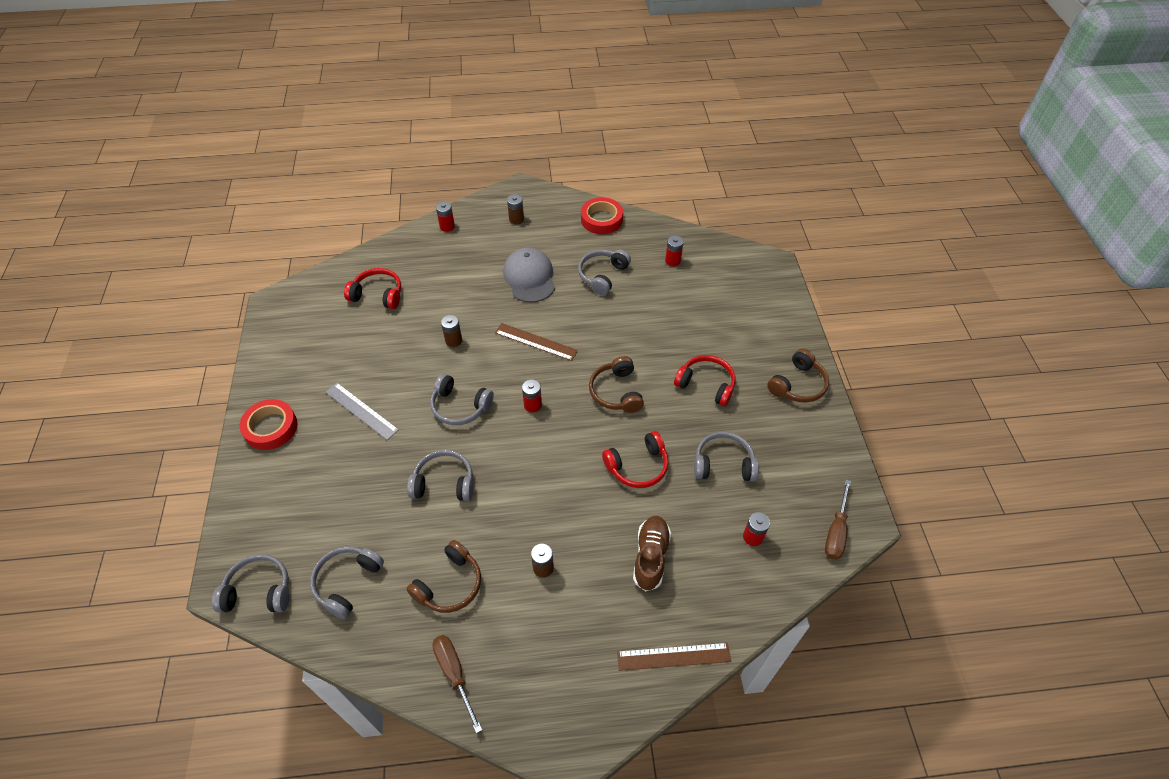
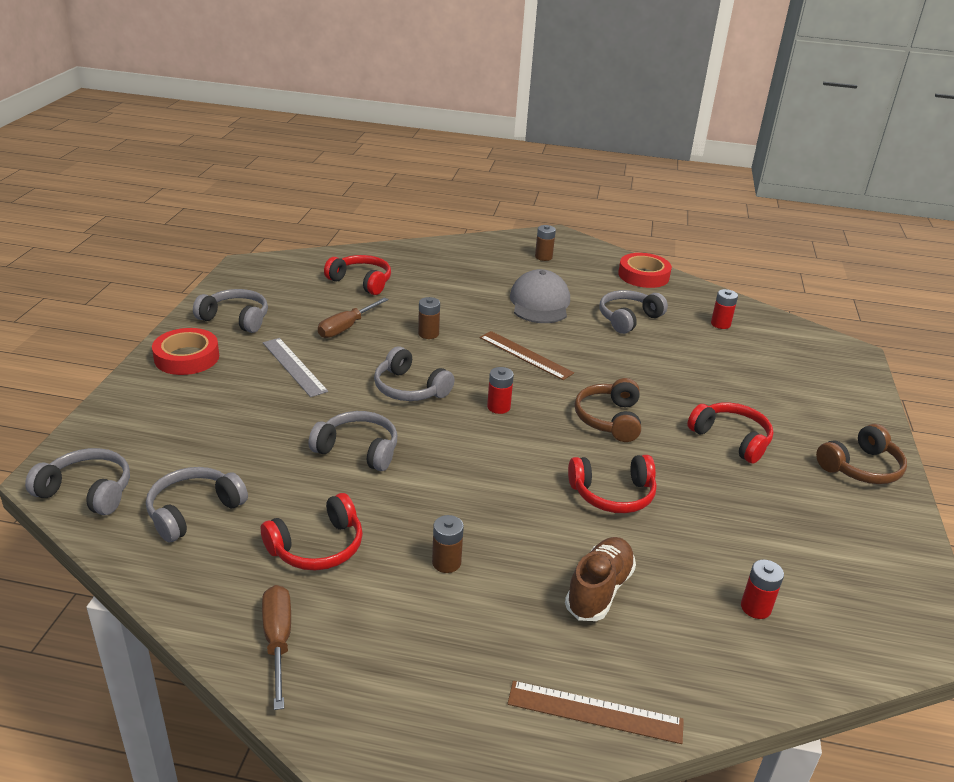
camera: 15 degrees right, 20 degrees down
brown headphones [407,540,481,613] -> red headphones [261,493,363,570]
red battery [436,201,455,232] -> none
grey headphones [694,432,759,482] -> grey headphones moved to [193,289,268,333]
brown screwdriver [825,480,851,560] -> brown screwdriver moved to [318,297,389,338]

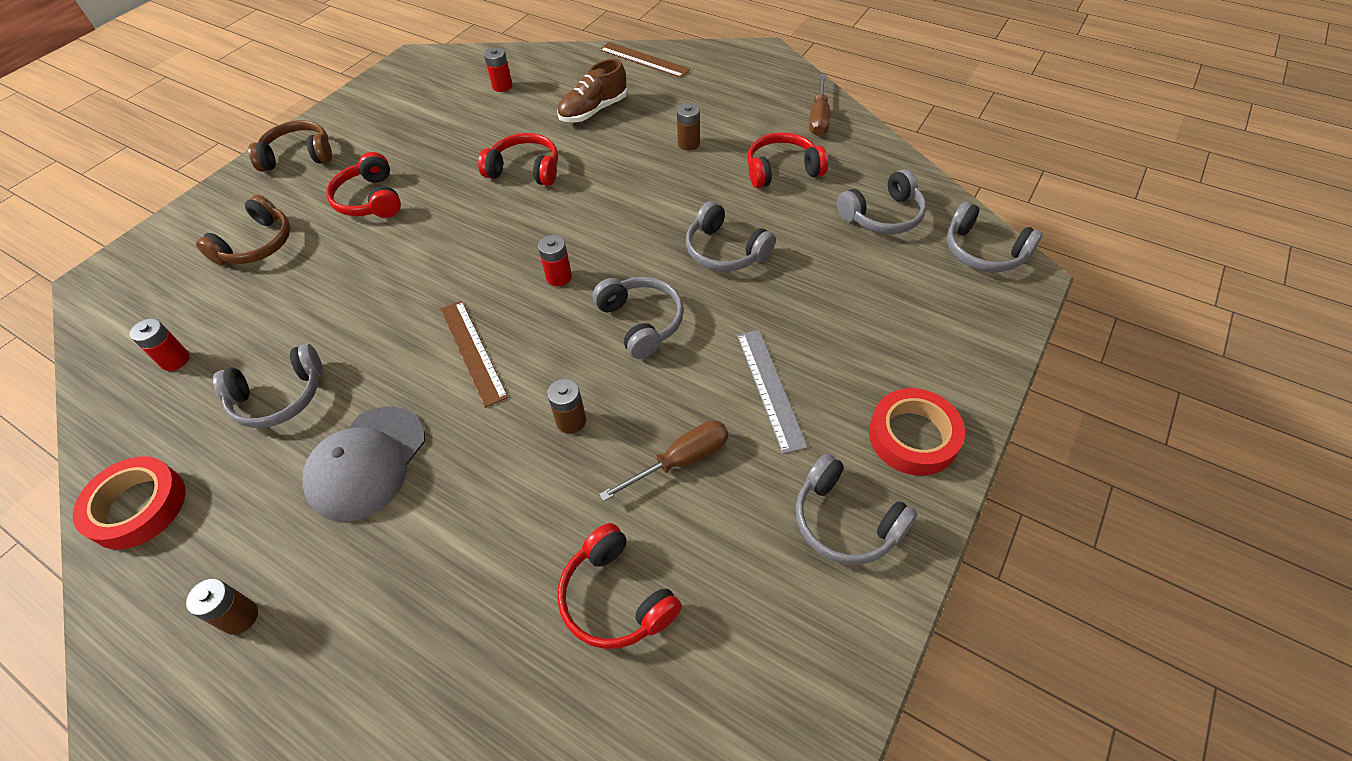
camera: 155 degrees left, 20 degrees up
brown headphones [574,378,641,442] -> brown headphones moved to [196,195,290,265]

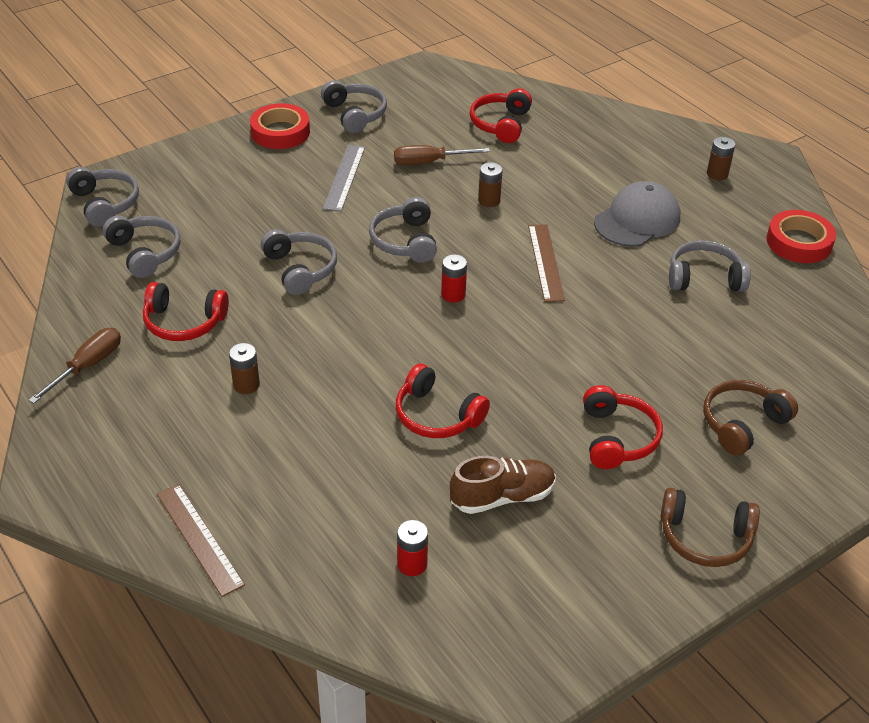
camera: 160 degrees left, 10 degrees down
red battery [130,318,190,371] -> none
brown shoe [557,59,627,123] -> brown shoe moved to [450,456,556,514]
red headphones [557,523,682,649] -> red headphones turned 150 degrees counterclockwise [470,88,532,143]
grey headphones [837,169,926,234] -> grey headphones turned 60 degrees clockwise [103,216,180,278]

